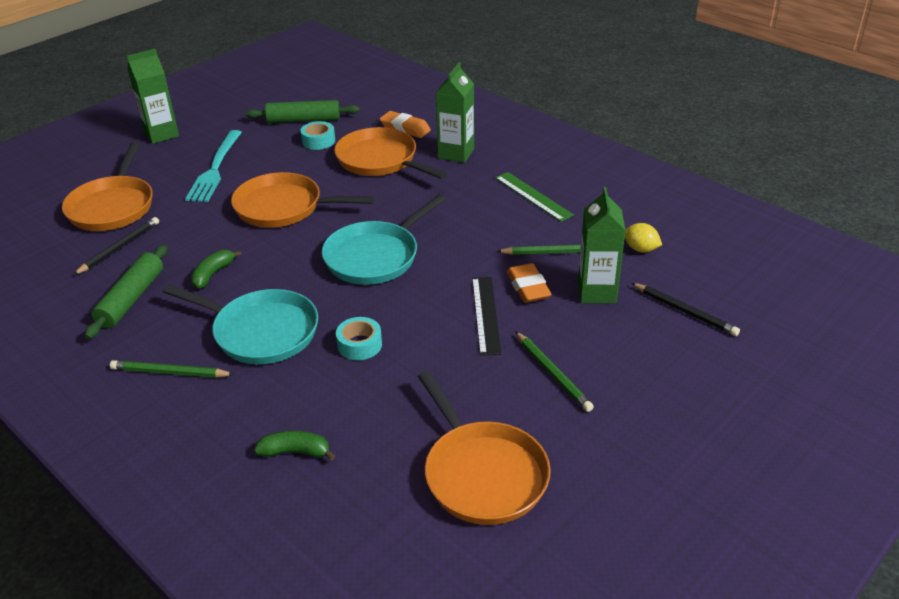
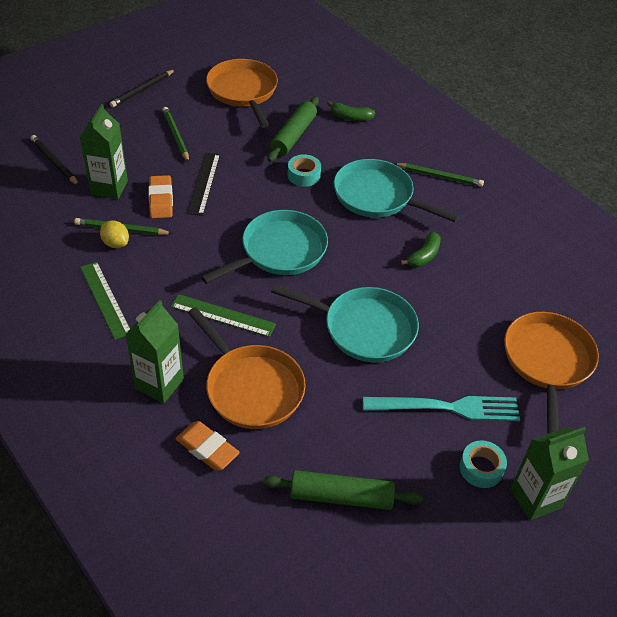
camera: 175 degrees left, 10 degrees up
black pencil [73,217,159,275] -> black pencil moved to [110,69,175,107]
green rolling pin [85,245,168,339] -> green rolling pin moved to [268,97,319,162]
turquoise fork [185,130,242,202] -> turquoise fork turned 75 degrees clockwise [363,396,520,421]
orange pan [231,172,375,228] -> turquoise pan [271,284,419,362]
turquoise tape [301,121,335,150] -> turquoise tape moved to [460,440,507,488]
yellow lemon [625,223,662,252] -> yellow lemon moved to [100,220,129,248]
none -> green ruler [171,294,276,337]

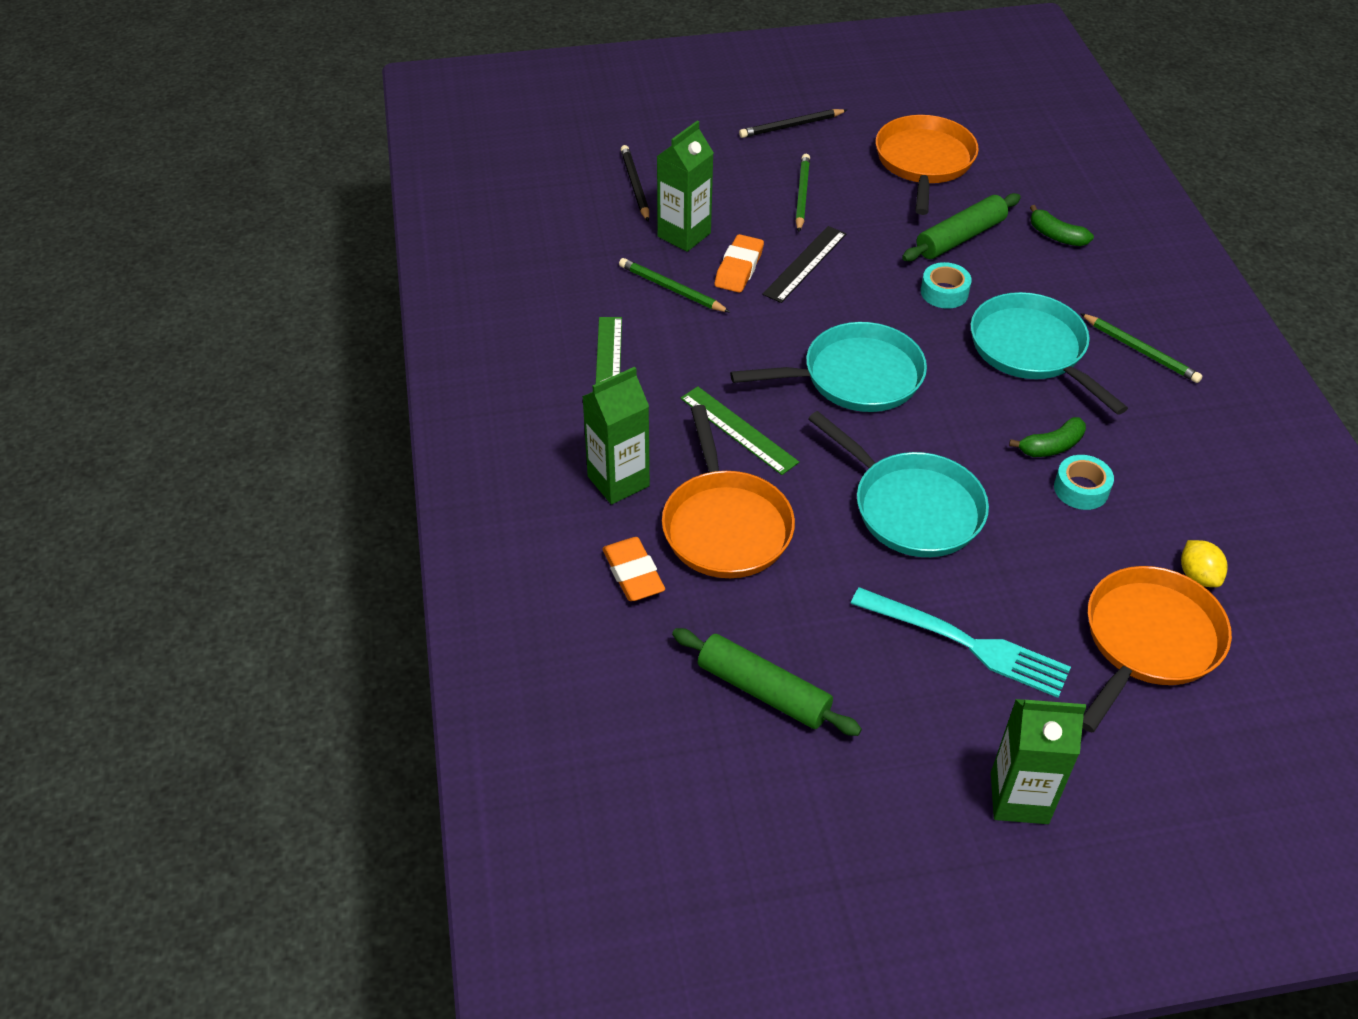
camera: 30 degrees right, 0 degrees up
yellow lemon [100,220,129,248] -> yellow lemon moved to [1181,540,1228,587]
turquoise tape [460,440,507,488] -> turquoise tape moved to [1054,455,1114,510]

